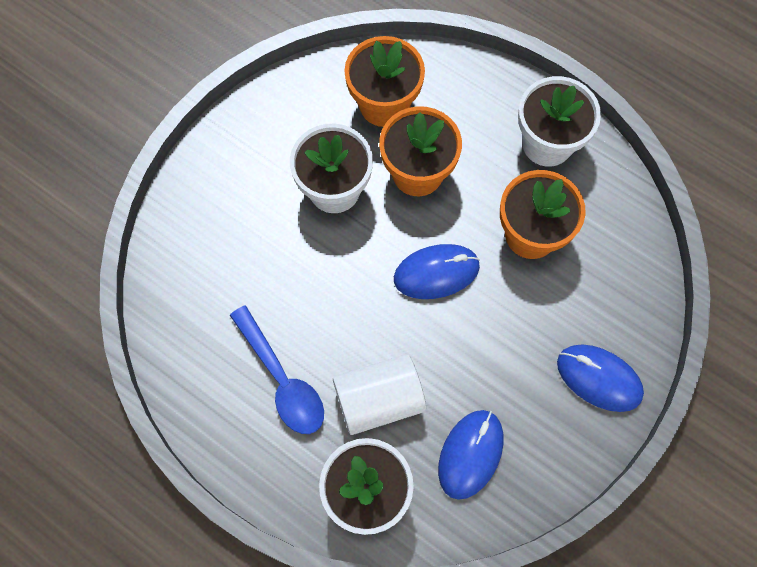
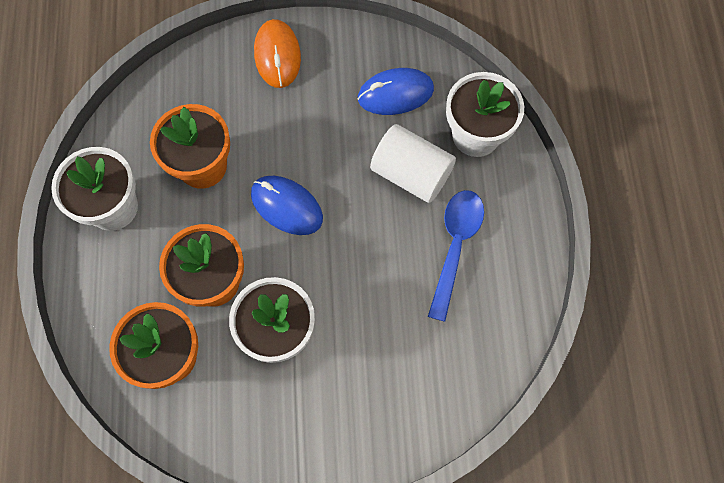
camera: 130 degrees left, 0 degrees up
blue mouse [557,344,644,412] -> orange mouse [254,19,301,88]

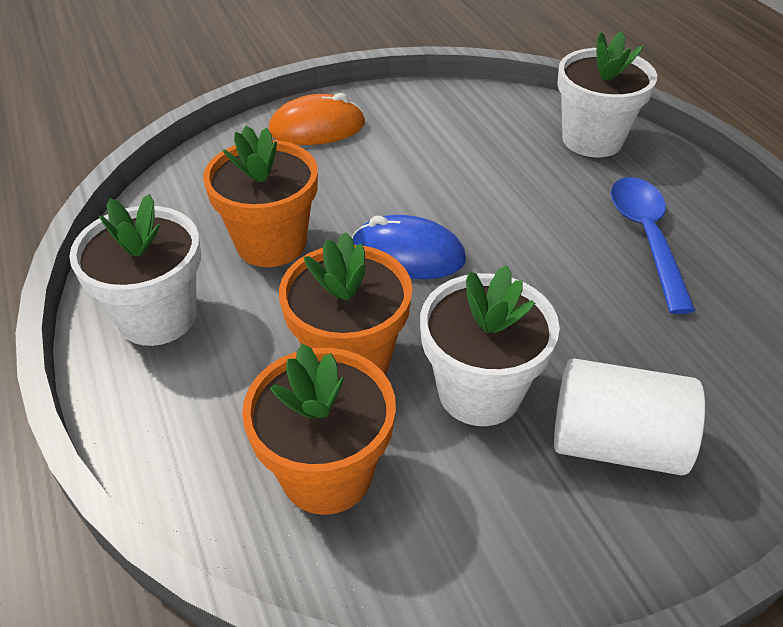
camera: 20 degrees left, 25 degrees down
orange mouse [254,19,301,88] -> orange mouse turned 75 degrees counterclockwise [269,93,365,145]
blue mouse [358,68,434,115] -> none
white cylinder [370,124,456,203] -> white cylinder moved to [554,358,705,476]

